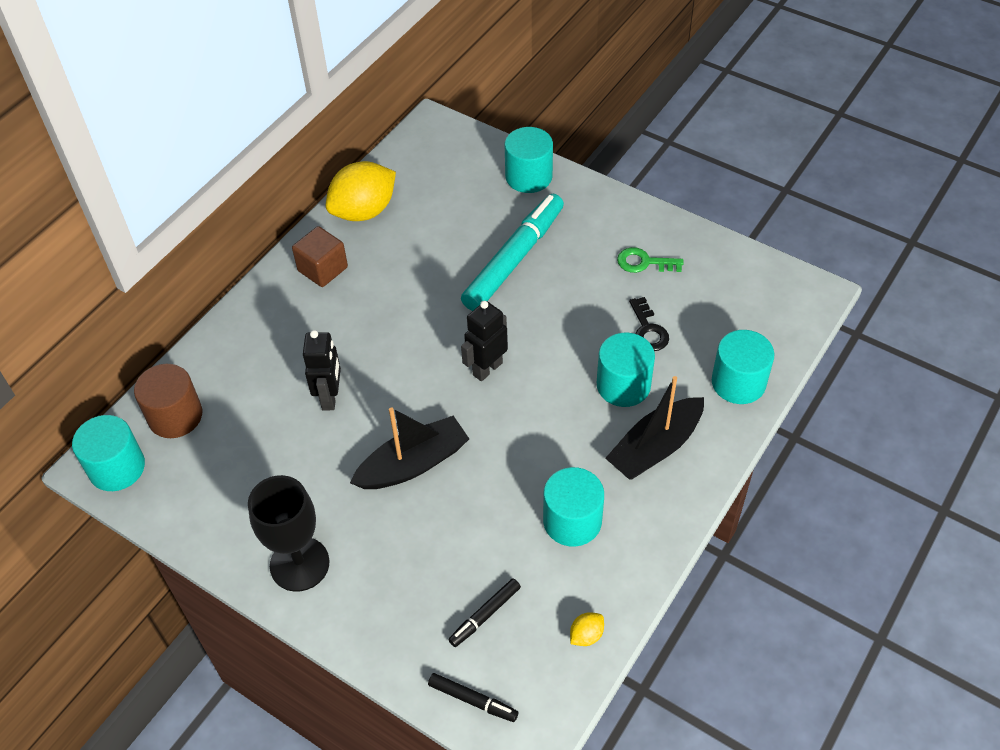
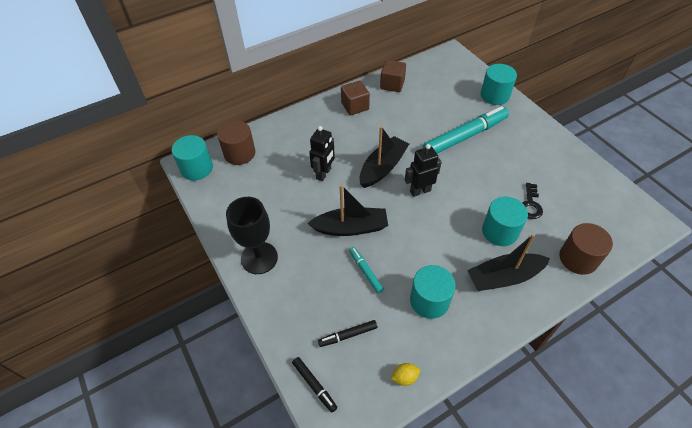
camera: 25 degrees right, 0 degrees up
yellow lemon [326,161,396,221] -> brown cube [380,60,406,92]
green key [617,247,684,273] -> none
turquoise cylinder [712,330,774,404] -> brown cylinder [559,223,613,275]
none -> turquoise marker [349,247,384,293]
none -> black boat [359,126,409,188]

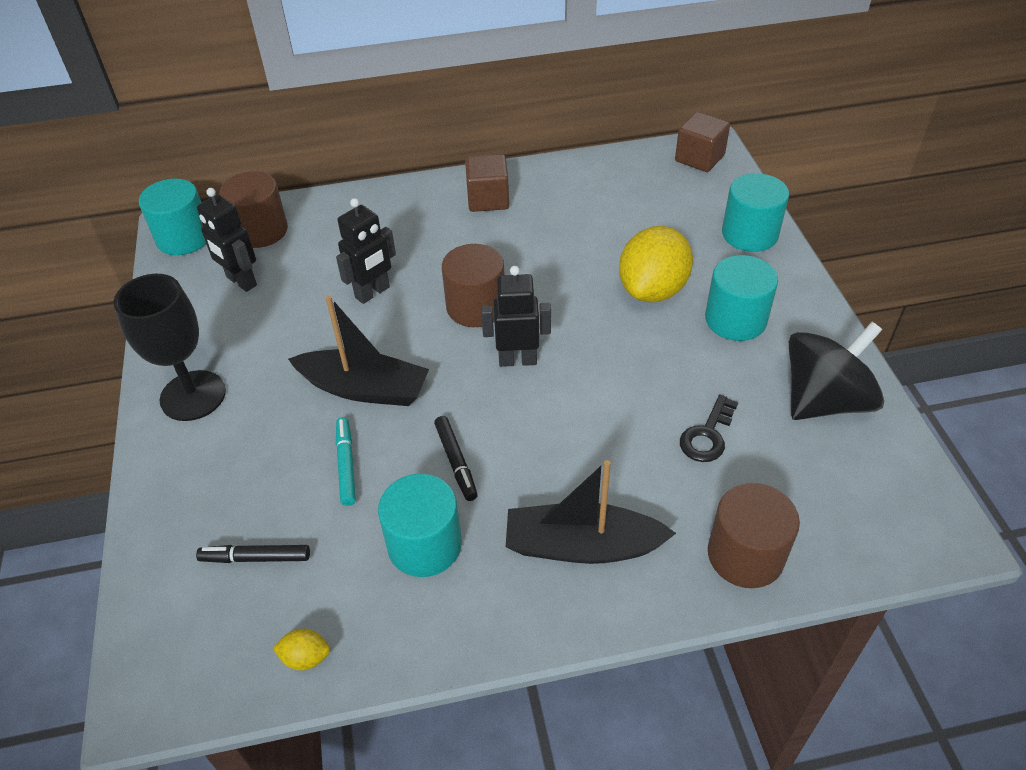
camera: 20 degrees right, 5 degrees down
black marker [292,357,337,412] -> black marker moved to [434,416,478,501]
black boat [359,126,409,188] -> brown cylinder [442,244,504,327]
brown cube [380,60,406,92] -> brown cube moved to [675,112,730,172]
turquoise marker [423,106,509,154] -> yellow lemon [619,226,693,302]
turquoise cylinder [482,197,528,246] -> turquoise cylinder moved to [705,255,778,341]
none -> black robot [197,188,257,292]
none -> black spinning top [789,322,884,420]

